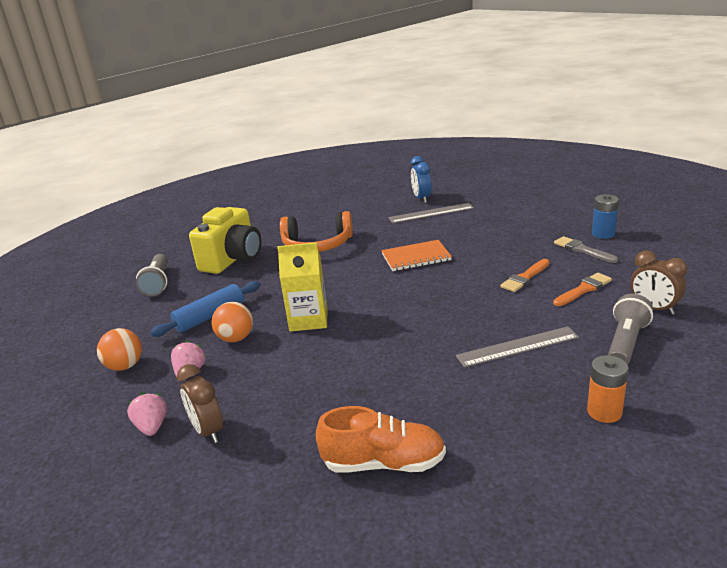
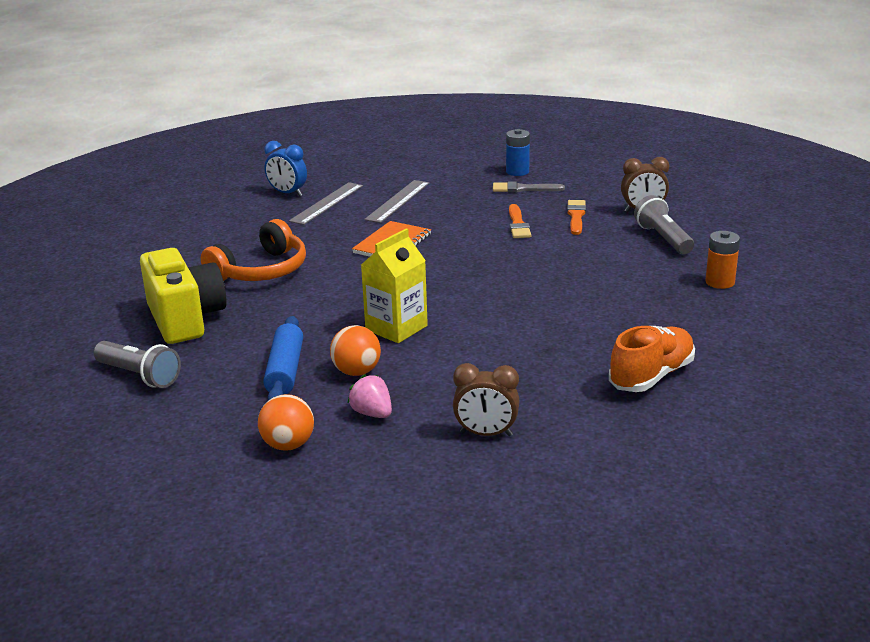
camera: 50 degrees left, 0 degrees up
pink strawberry [127,393,167,436] -> none
grey ruler [456,326,579,368] -> grey ruler moved to [364,180,429,223]

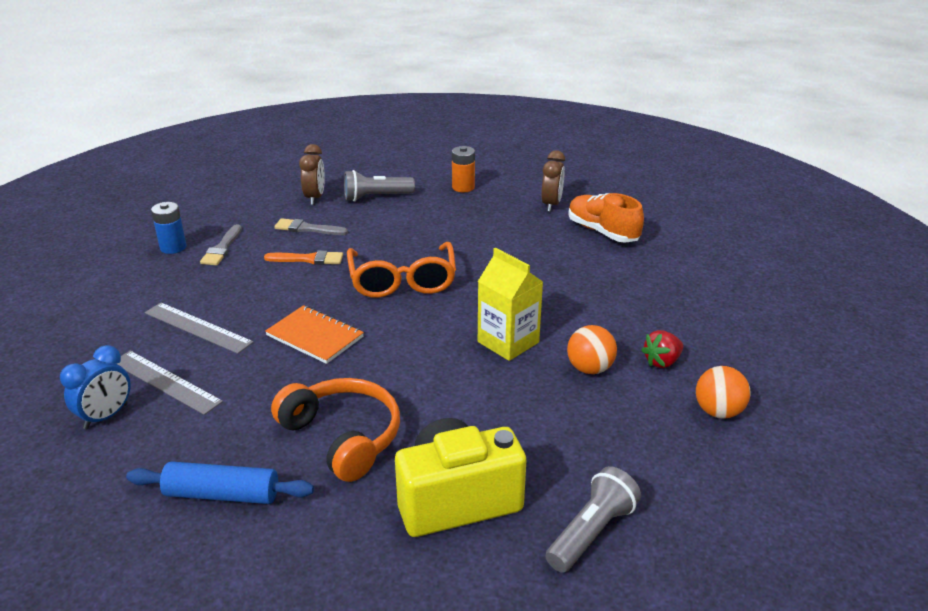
camera: 85 degrees left, 5 degrees up
blue rolling pin [263,316,303,400] -> blue rolling pin moved to [126,461,314,504]
pink strawberry [348,374,392,418] -> red strawberry [641,330,683,368]
brown clock [453,363,520,436] -> brown clock moved to [542,150,565,212]
orange brush [567,200,586,235] -> grey brush [274,218,348,235]
none -> orange glasses [347,242,456,298]

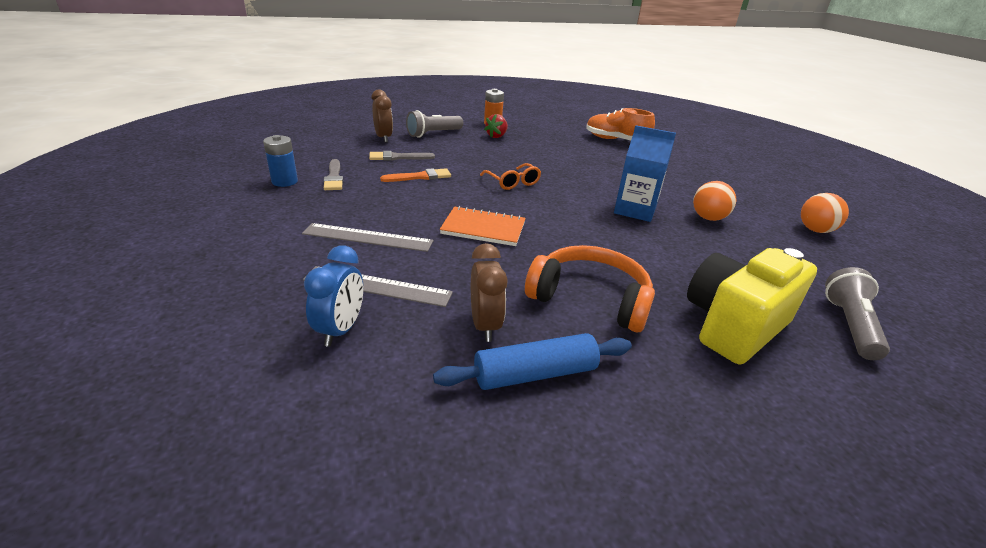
camera: 25 degrees left, 0 degrees up
orange glasses [347,242,456,298] -> orange glasses [480,163,541,190], size x0.57
yellow carton [478,248,543,361] -> blue carton [614,125,676,222]
brown clock [542,150,565,212] -> brown clock moved to [471,243,508,342]
red strawberry [641,330,683,368] -> red strawberry moved to [484,114,508,138]

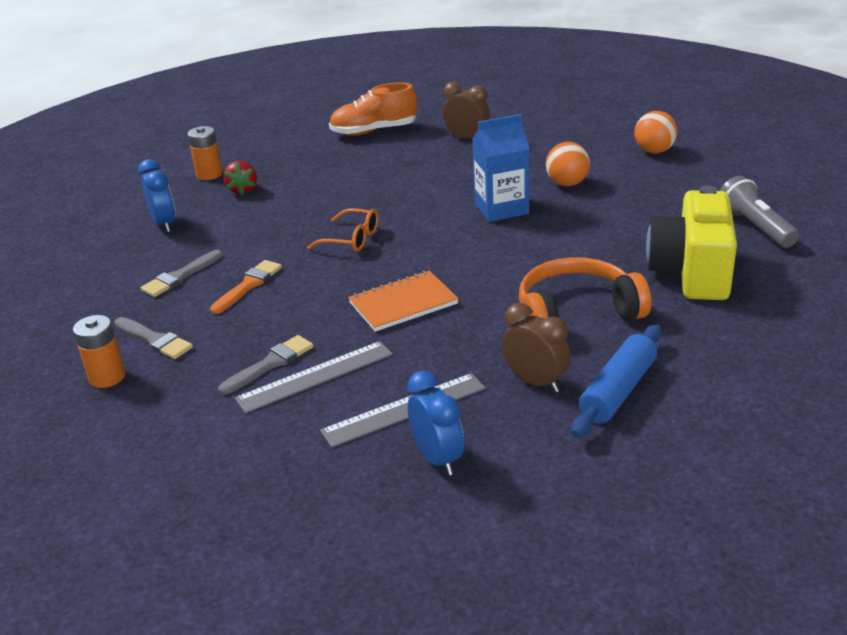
camera: 35 degrees left, 0 degrees up
blue battery [263,135,298,187] -> orange battery [73,315,126,388]
brown clock [372,89,393,143] -> brown clock moved to [443,82,490,138]
grey flashlight [406,110,463,138] -> blue clock [138,159,176,232]
none -> grey brush [218,335,314,395]

